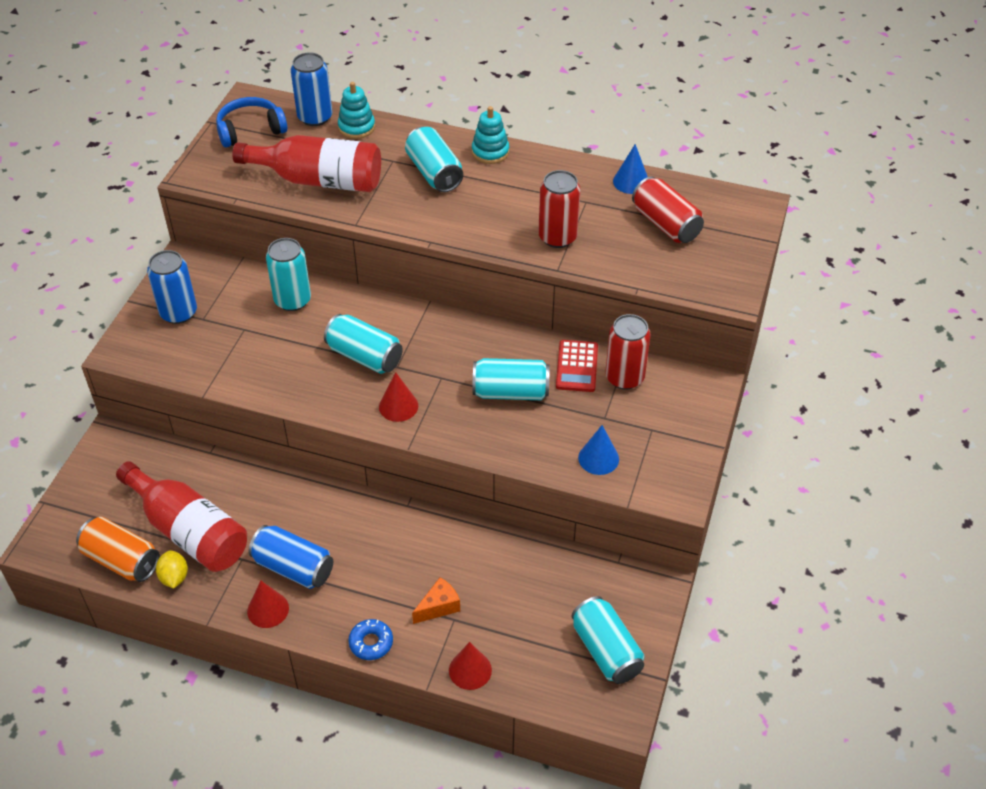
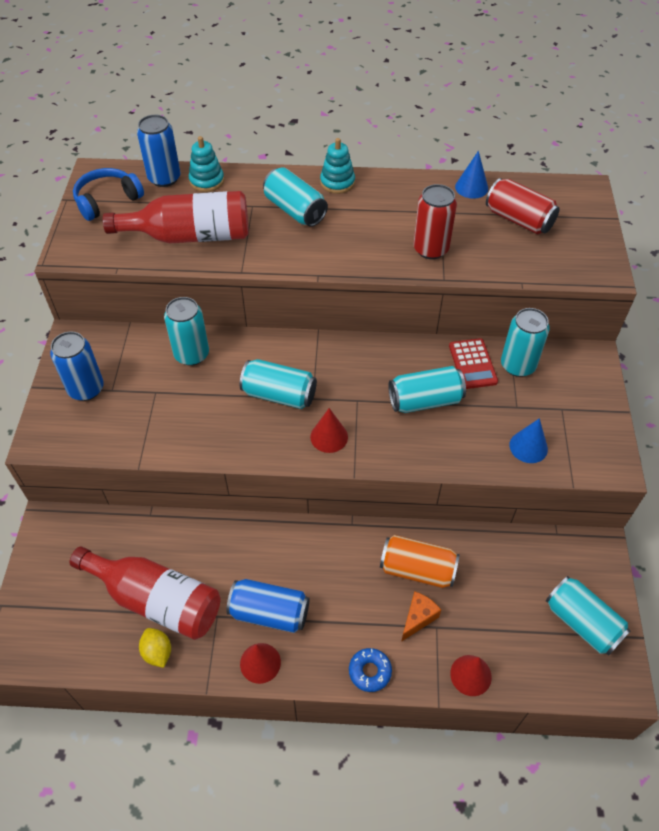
camera: 15 degrees left, 5 degrees up
orange can [76,517,160,582] -> orange can moved to [380,535,460,588]
red can [605,314,651,389] -> turquoise can [501,308,550,377]

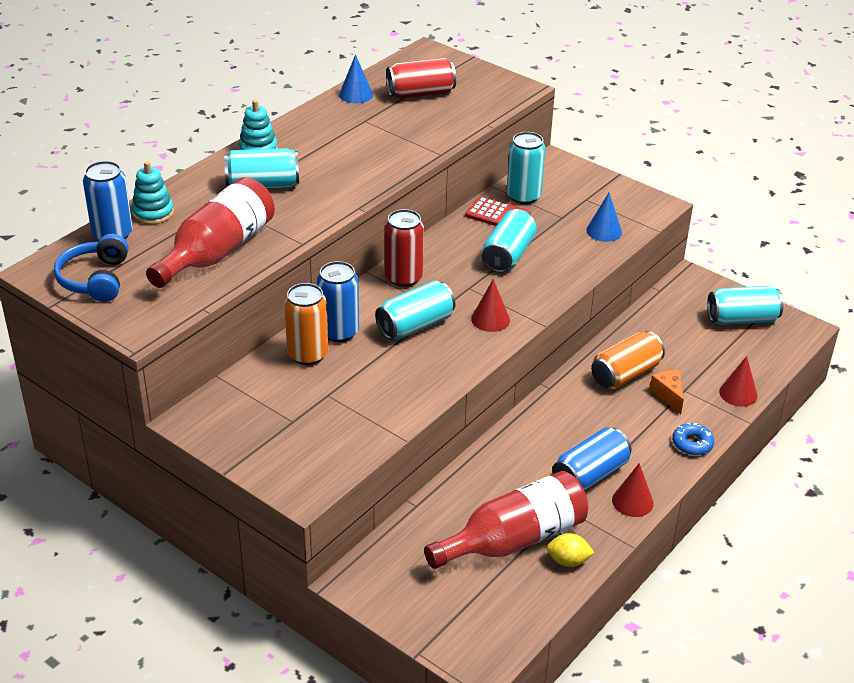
camera: 55 degrees left, 15 degrees down
blue can [50,332,104,401] -> blue can moved to [317,261,359,342]
turquoise can [164,297,209,366] -> orange can [284,283,328,365]
red can [413,184,457,259] -> red can moved to [385,209,424,287]

